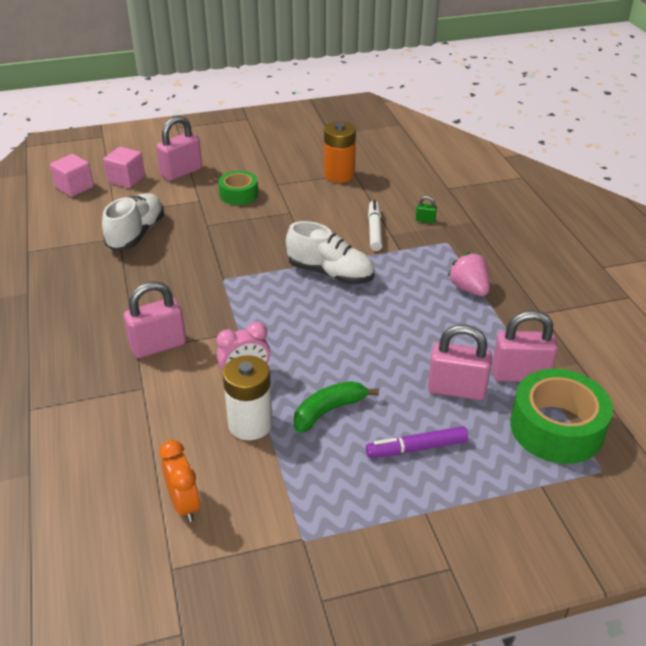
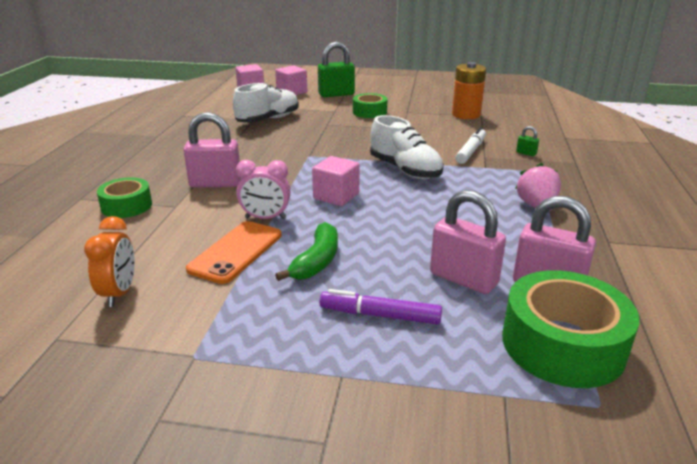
camera: 25 degrees right, 10 degrees down
pink padlock [156,116,202,181] -> green padlock [318,42,355,97]
white battery [223,355,273,440] -> orange phone [186,221,282,284]
green banana [294,381,379,433] -> green banana turned 120 degrees clockwise [275,222,338,281]
none -> green tape [97,177,152,218]
none -> pink cube [312,156,360,206]

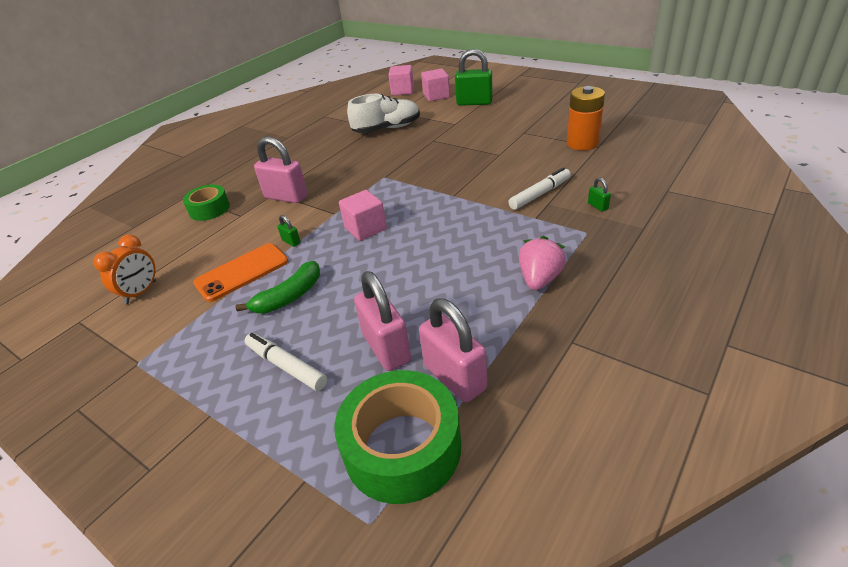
camera: 30 degrees right, 10 degrees up
pink clock [236,160,291,219] -> green padlock [277,215,301,247]
purple marker [319,289,442,324] -> white marker [245,333,327,391]
green tape [353,93,387,118] -> none
white shoe [370,115,444,179] -> none

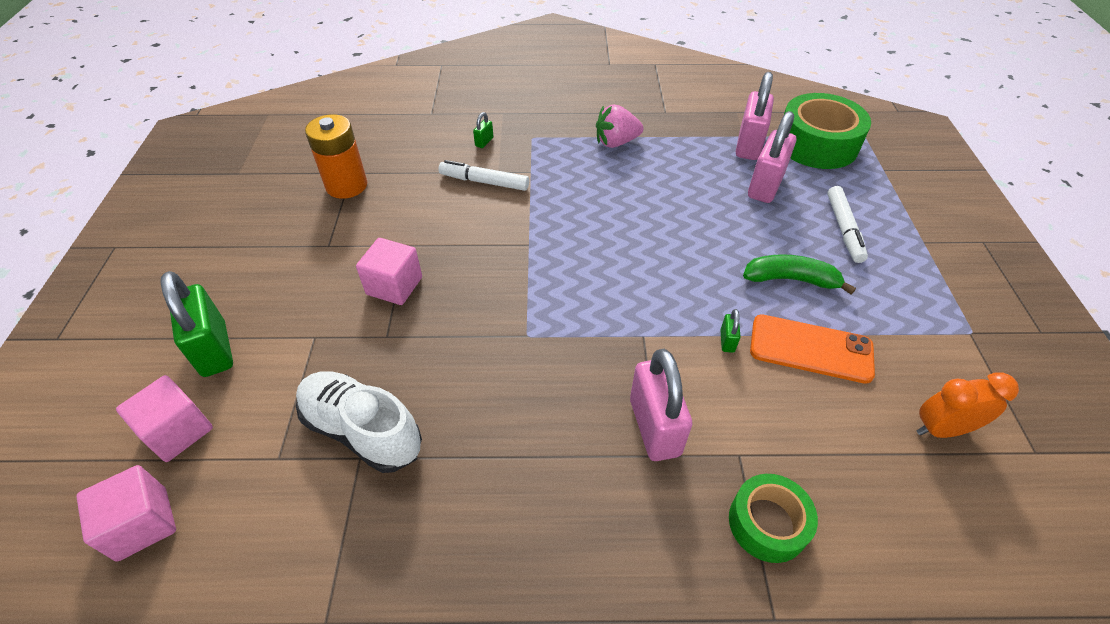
camera: 130 degrees left, 10 degrees up
pink cube [339,190,387,241] -> pink cube moved to [356,238,422,305]

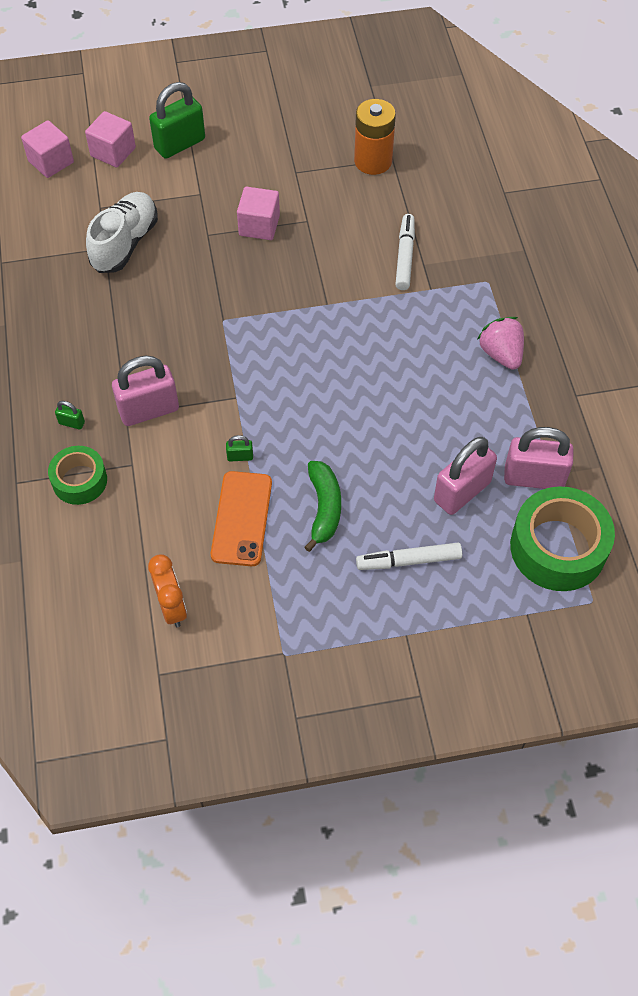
camera: 80 degrees right, 10 degrees up
green padlock [473,112,493,148] -> green padlock moved to [55,401,85,430]
pink padlock [748,111,796,203] -> pink padlock turned 60 degrees counterclockwise [434,437,497,515]

